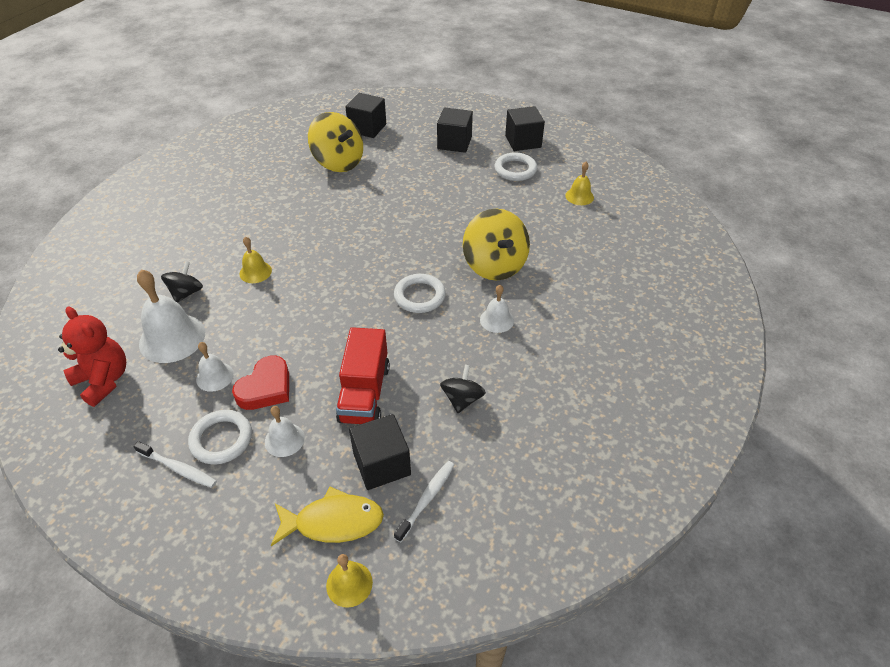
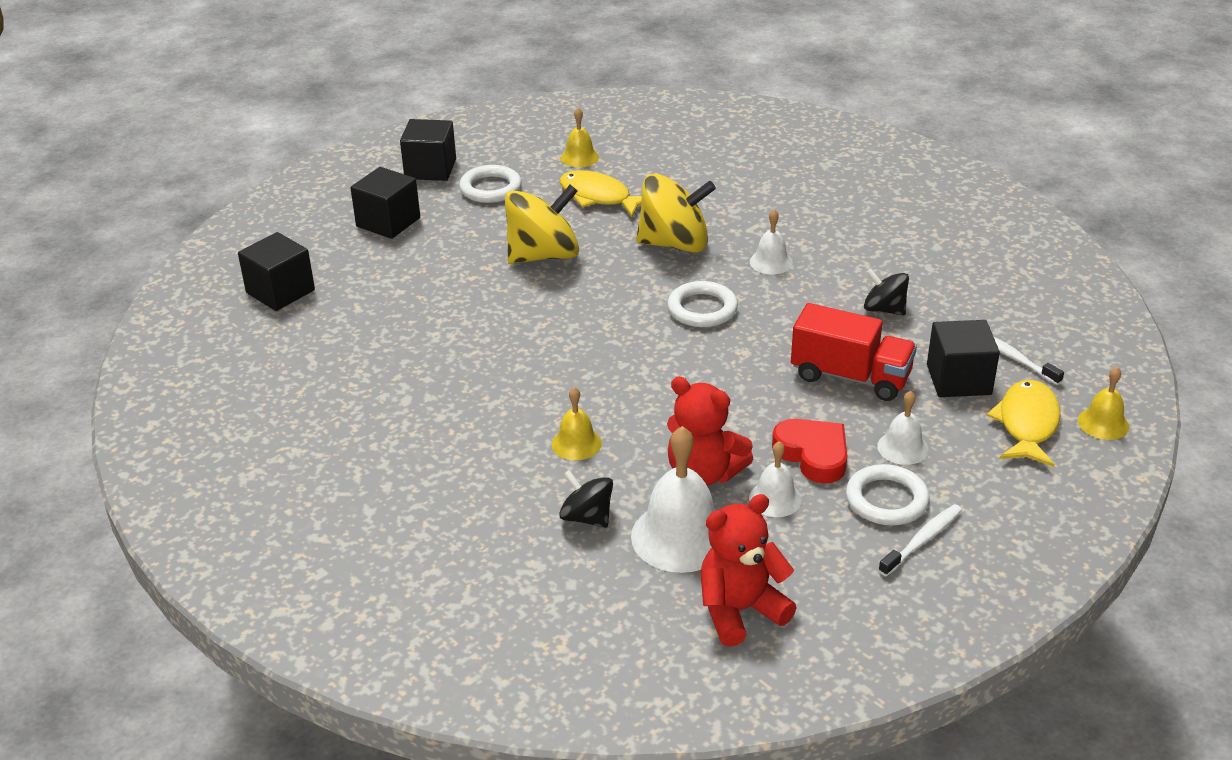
camera: 70 degrees left, 10 degrees down
yellow spinning top [308,112,363,172] -> yellow spinning top moved to [505,185,579,264]
none -> yellow fish [560,170,642,217]
none -> red teddy bear [667,377,753,486]

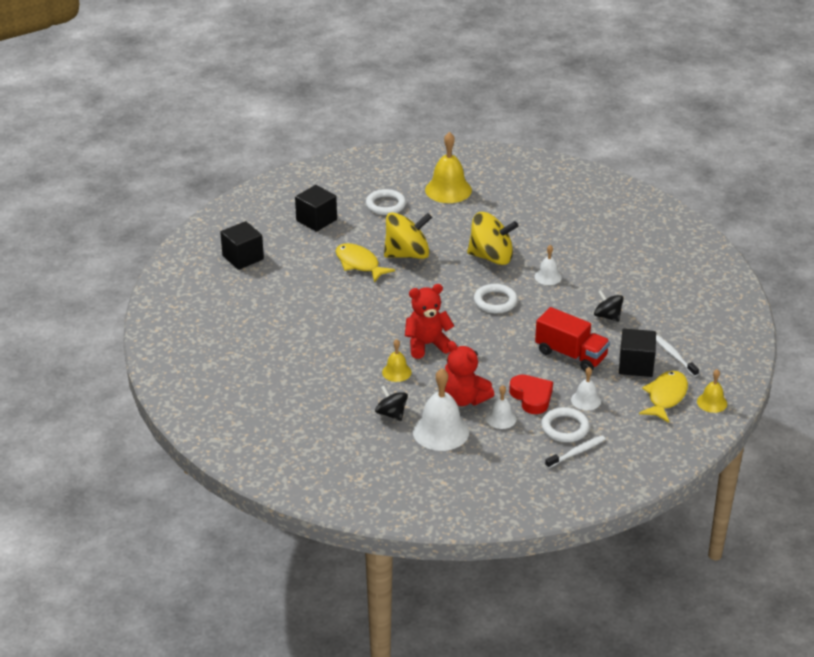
camera: 10 degrees right, 0 degrees up
black cube [400,119,456,181] -> none
yellow fish [560,170,642,217] -> yellow fish moved to [335,243,395,282]
yellow bell [561,108,599,167] -> yellow bell [425,132,472,203], size x1.84
red teddy bear [701,494,797,647] -> red teddy bear moved to [405,284,454,359]

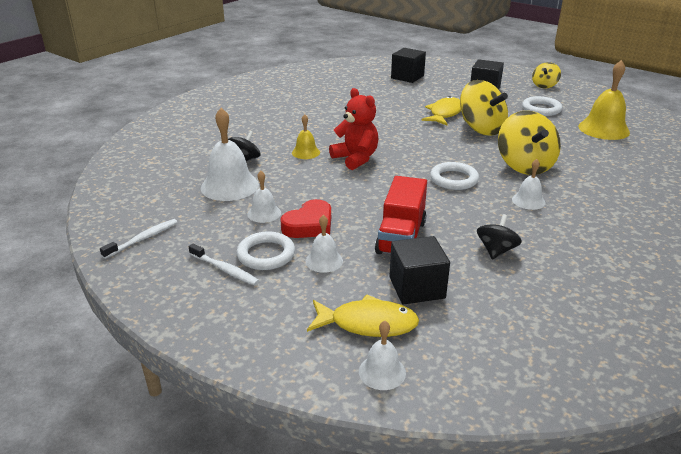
camera: 70 degrees right, 5 degrees down
red teddy bear [445,341,494,406] -> none
white toothbrush [656,335,699,377] -> white toothbrush moved to [100,219,178,259]
yellow bell [697,369,727,413] -> white bell [359,321,406,390]
none -> yellow spinning top [532,62,561,89]

